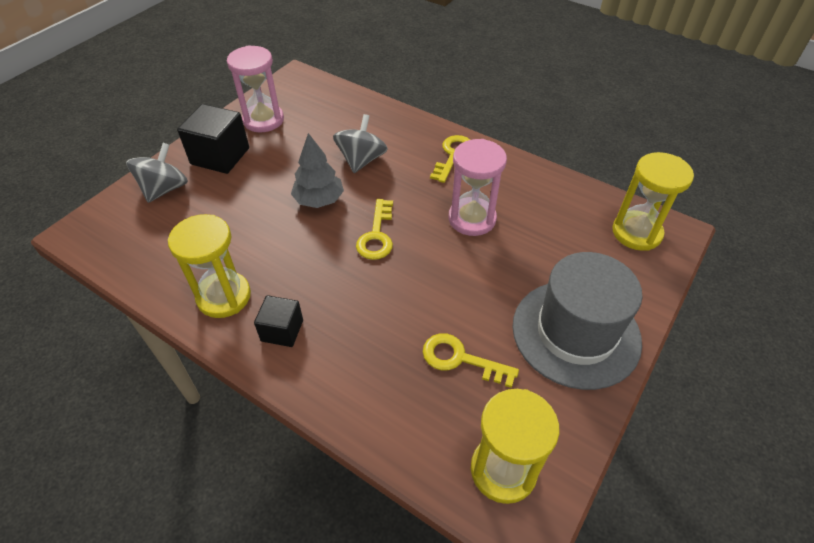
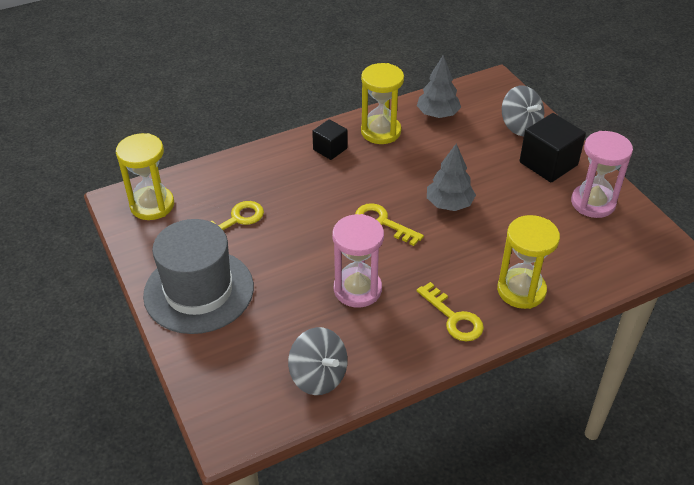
camera: 120 degrees right, 5 degrees down
grey spinning top [333,114,388,173] -> grey spinning top moved to [288,327,348,395]
yellow hourglass [612,152,694,251] -> yellow hourglass moved to [497,215,560,309]
none -> grey tree [417,55,461,118]

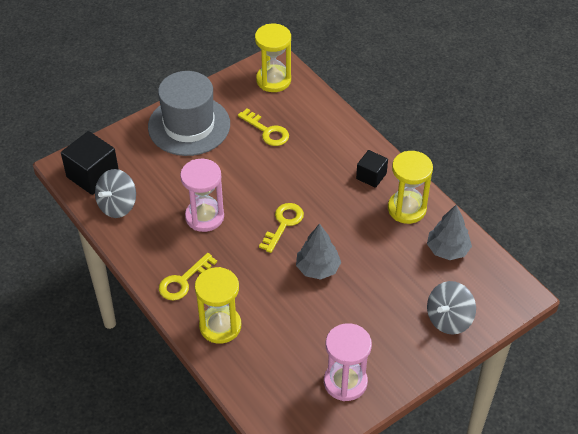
camera: 80 degrees right, 5 degrees up
black cube [519,113,586,182] -> black cube moved to [61,131,119,195]

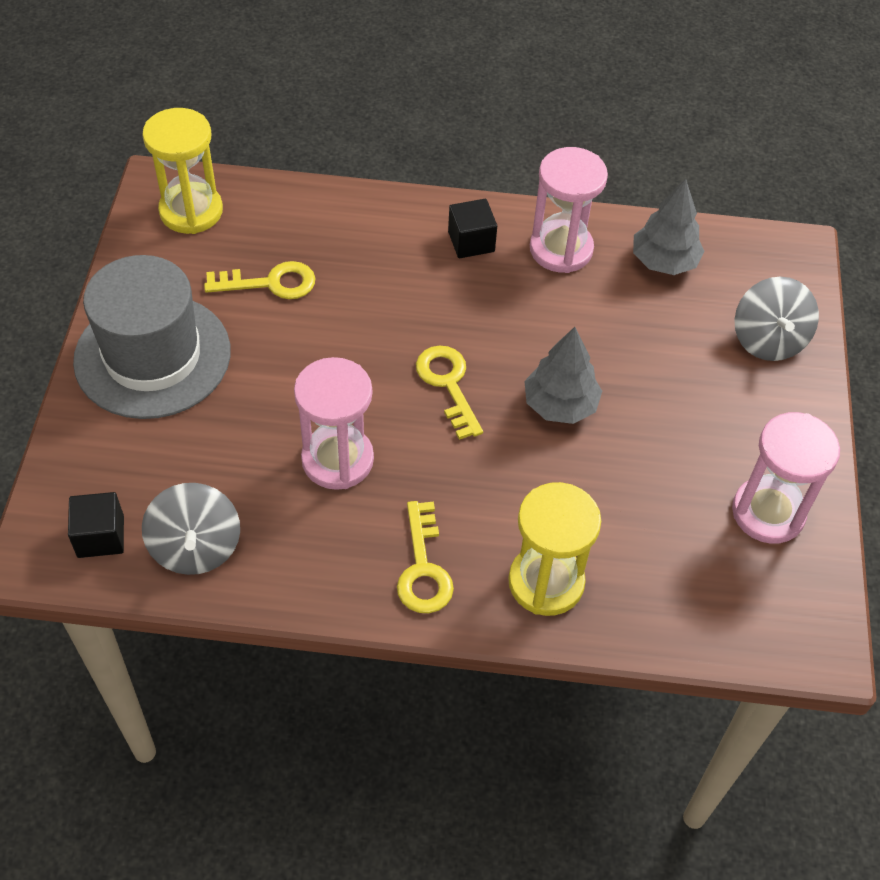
camera: 50 degrees left, 5 degrees up
black cube [61,131,119,195] -> black cube [68,492,124,558], size x0.60
yellow hourglass [388,151,433,224] -> pink hourglass [530,147,608,273]

